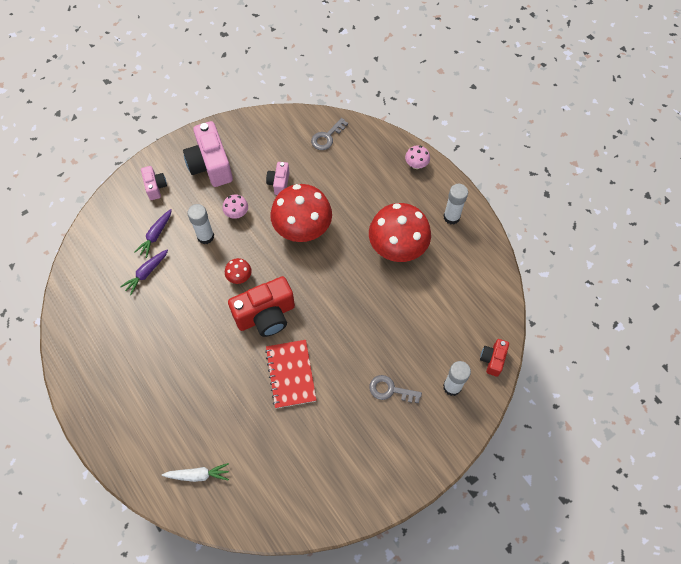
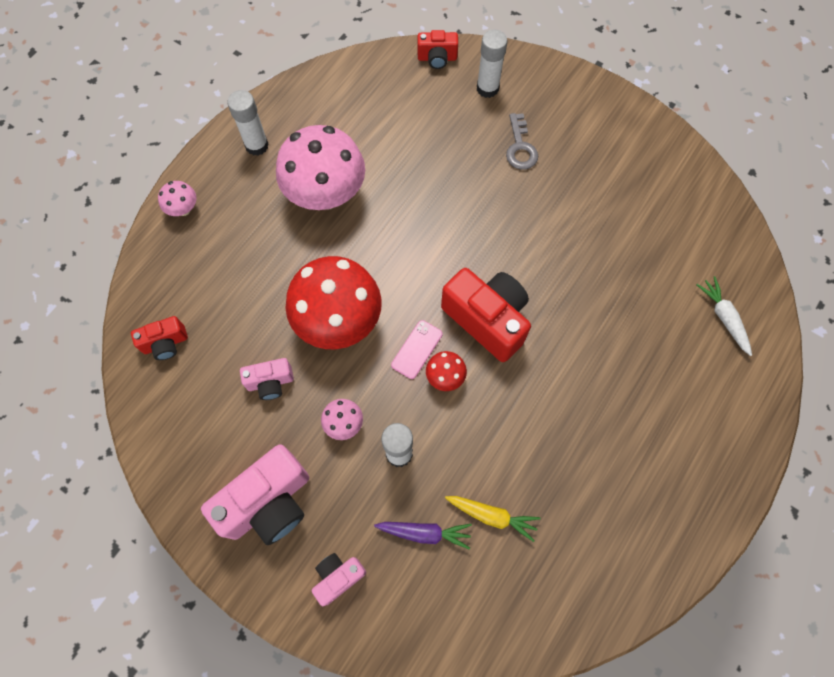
camera: 110 degrees left, 5 degrees up
purple carrot [120,249,168,295] -> yellow carrot [445,496,540,542]
red notebook [265,340,317,409] -> none
grey key [311,118,348,150] -> red camera [131,316,188,360]
red mushroom [369,203,431,262] -> pink mushroom [276,125,365,210]
none -> pink phone [391,320,443,379]

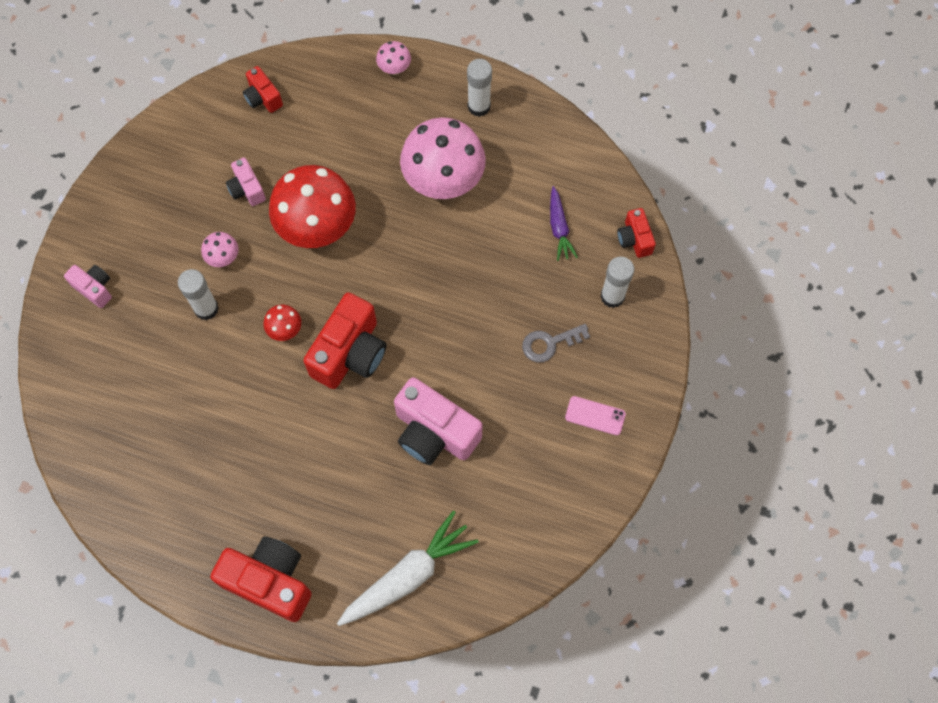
camera: 75 degrees right, 0 degrees up
pink camera [201,444,309,545] -> pink camera moved to [394,377,483,465]
purple carrot [374,522,472,550] -> purple carrot moved to [550,186,578,261]
pink phone [391,320,443,379] -> pink phone moved to [565,396,626,435]
yellow carrot [445,496,540,542] -> none
white carrot [696,276,752,356] -> white carrot [337,511,479,626], size x1.78
none -> red camera [210,536,312,622]

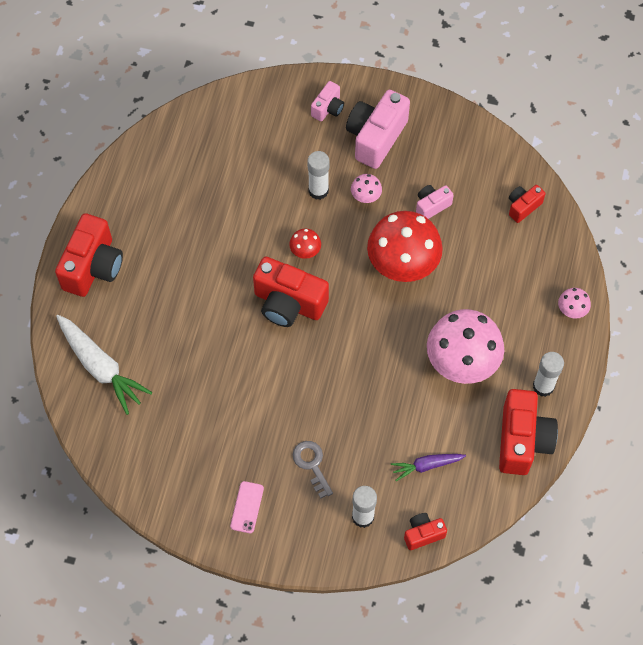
camera: 85 degrees right, 5 degrees down
pink camera [394,377,483,465] -> pink camera moved to [346,90,410,169]
none -> red camera [499,389,558,475]

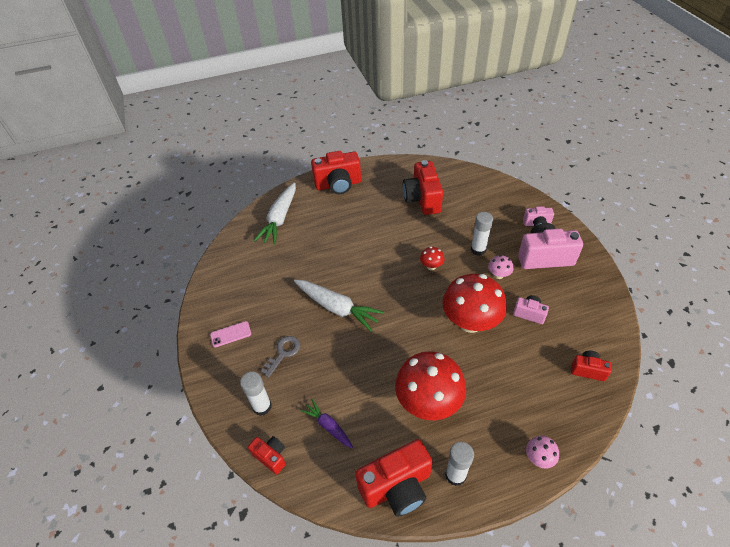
camera: 60 degrees right, 15 degrees down
red camera [253,257,329,327] -> red camera moved to [403,160,443,215]
pink mushroom [427,309,504,384] -> red mushroom [395,351,466,420]
none -> white carrot [294,280,384,332]

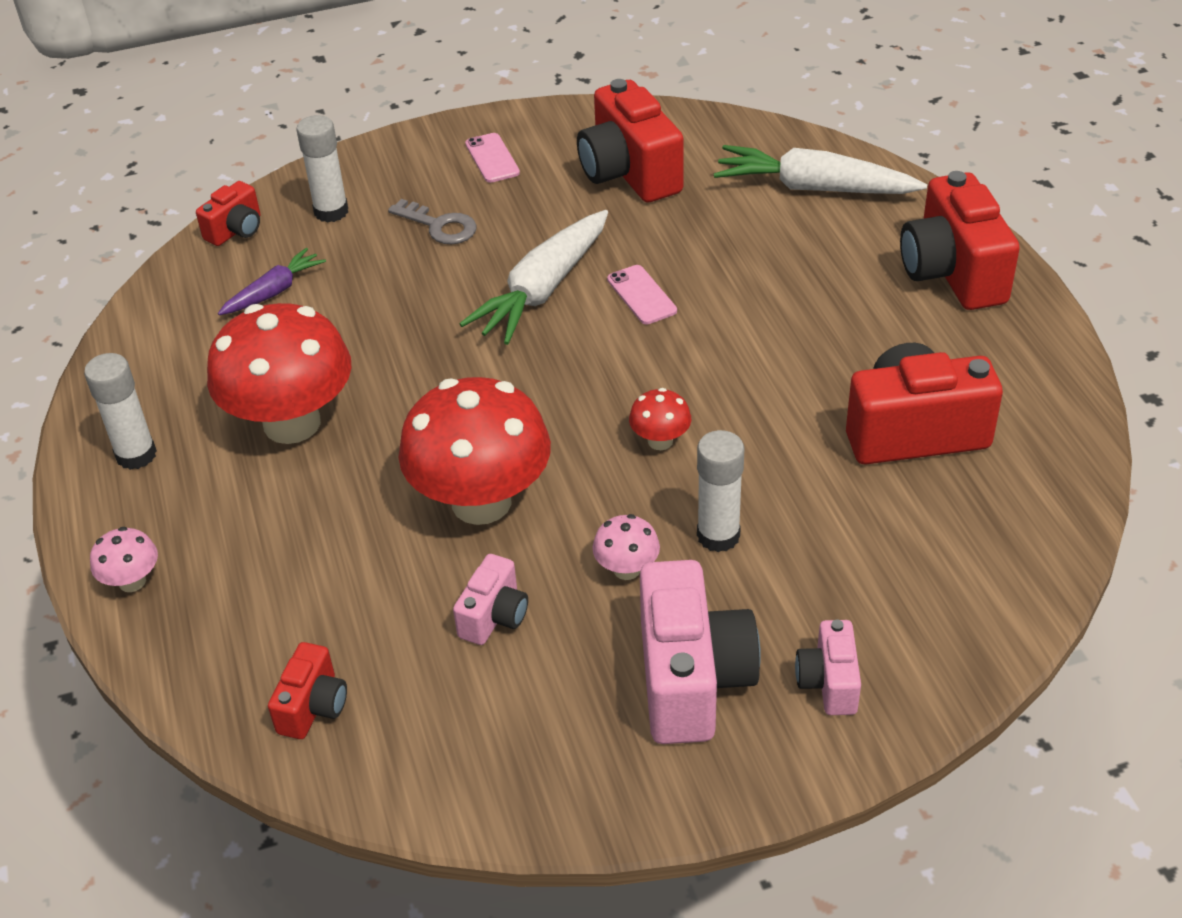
camera: 90 degrees right, 5 degrees down
red camera [355,439,433,517] -> red camera moved to [577,79,684,202]
none -> pink phone [607,265,677,324]

